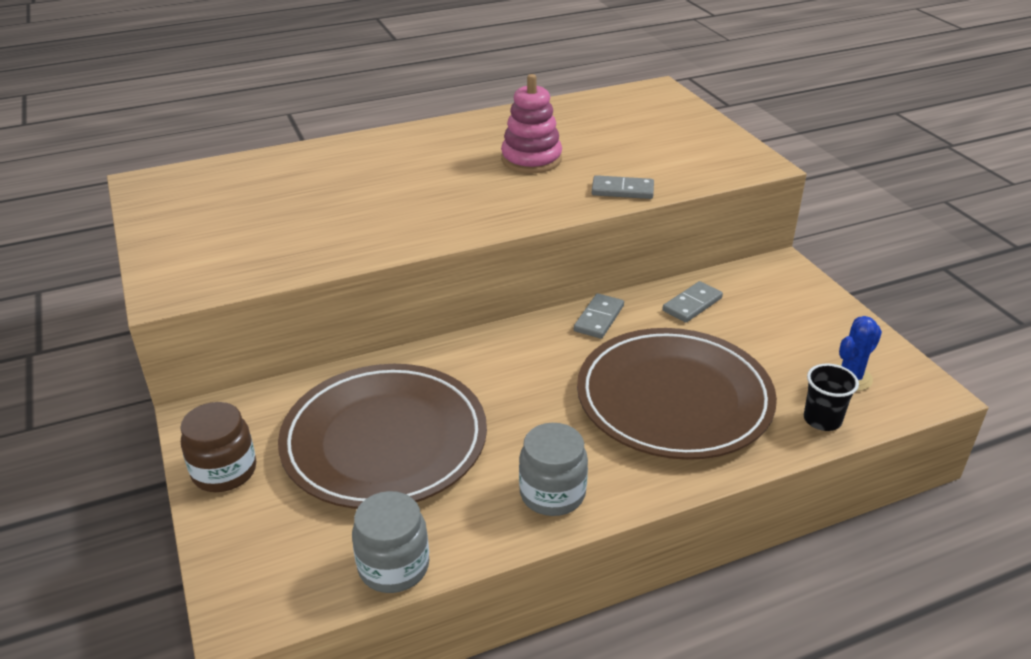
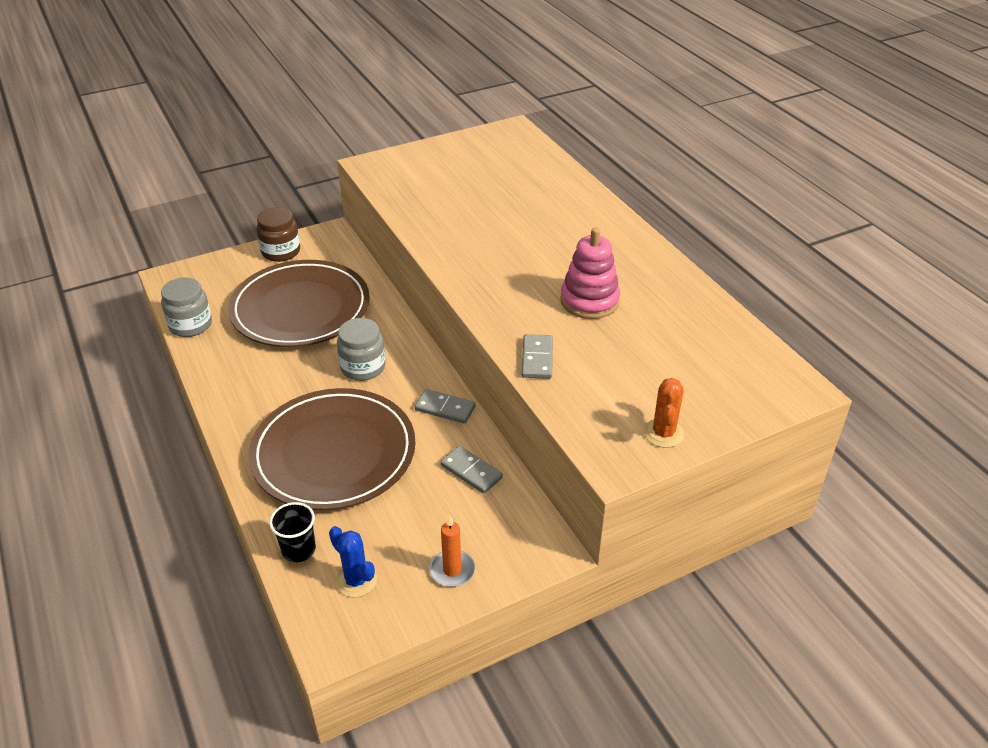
camera: 85 degrees right, 5 degrees up
grey jar [519,423,588,516] -> grey jar moved to [337,318,385,381]
none -> orange candle [429,515,475,587]
none -> orange cactus [643,378,684,448]

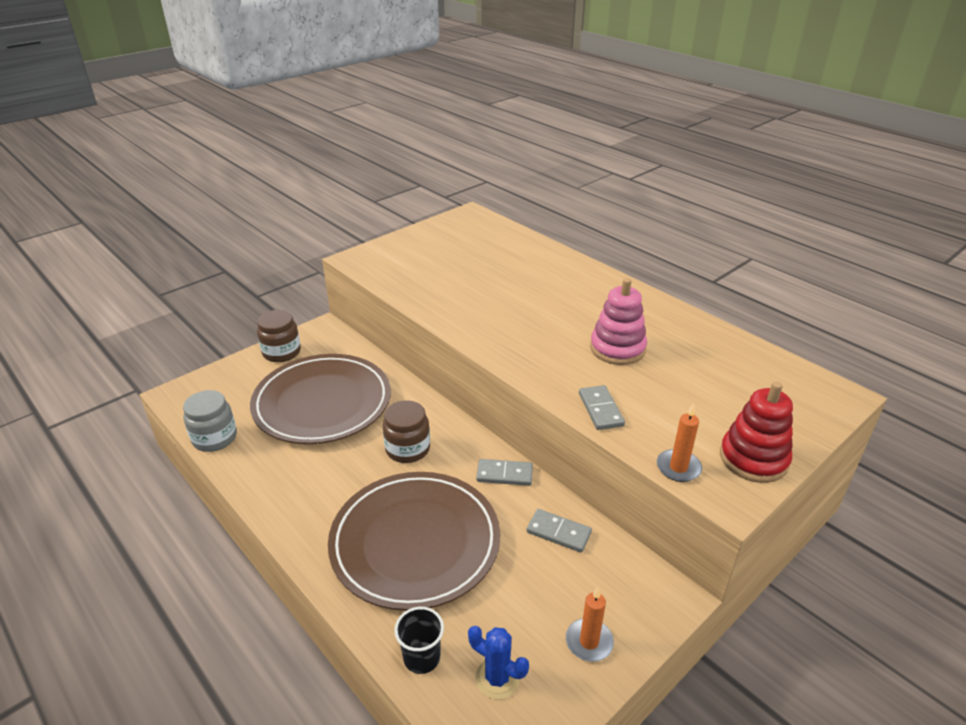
camera: 15 degrees left, 5 degrees down
grey jar [337,318,385,381] -> brown jar [383,400,430,463]
orange cactus [643,378,684,448] -> red stacking toy [720,382,793,483]
none -> orange candle [657,403,702,482]

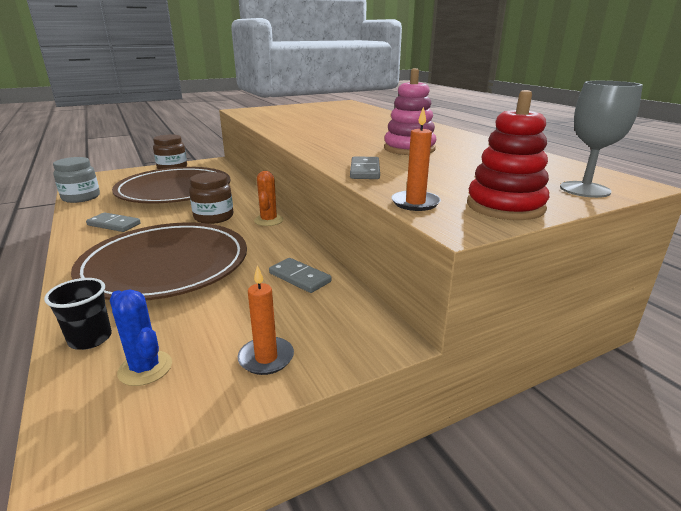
camera: 15 degrees right, 10 degrees down
grey domino [476,459,533,486] -> grey domino moved to [86,212,141,232]
none -> orange cactus [254,171,283,226]
none -> grey goblet [560,81,643,198]

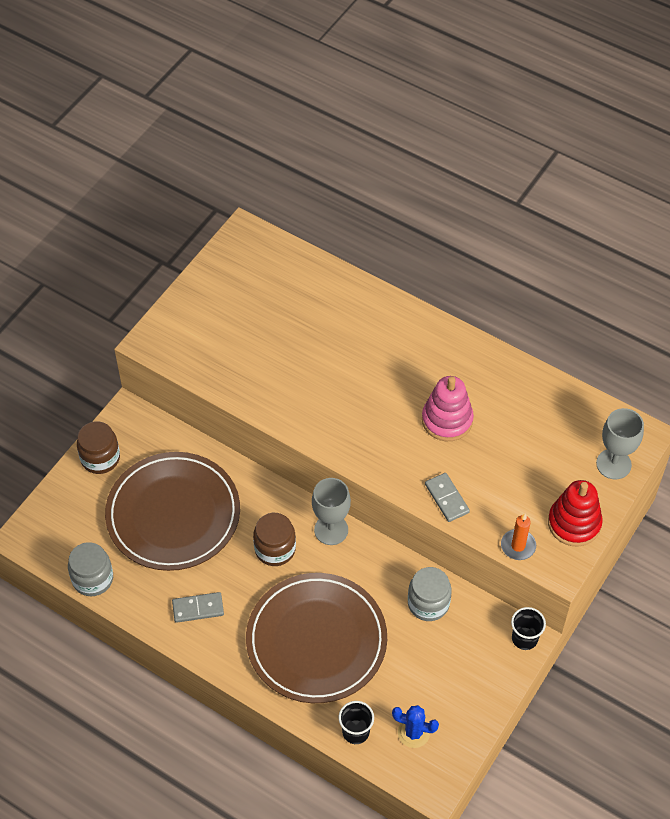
camera: 30 degrees left, 30 degrees up
orange candle [238,265,294,375] -> none
orange cactus [254,171,283,226] -> grey goblet [312,478,351,545]
grey domino [269,258,331,293] -> grey jar [408,567,452,621]
none -> black cup [511,607,546,650]

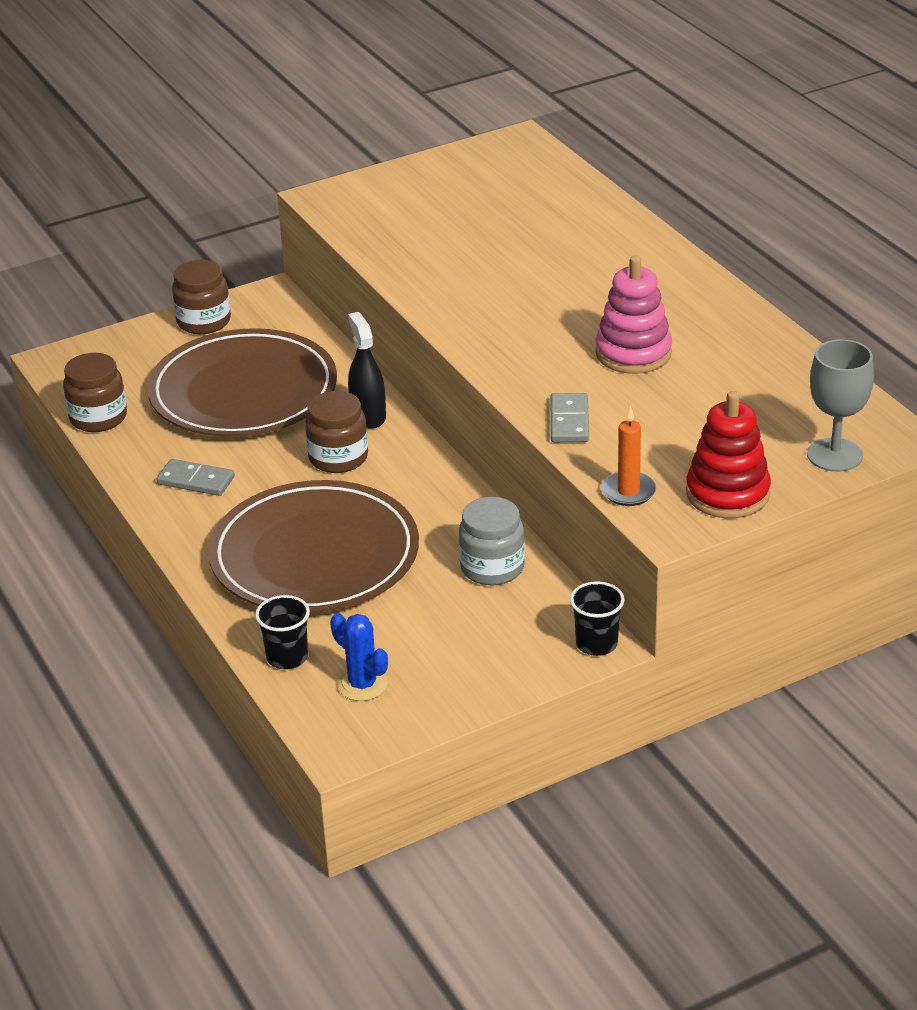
camera: 30 degrees right, 20 degrees down
grey jar [68,542,113,596] -> brown jar [63,353,127,432]
grey goblet [312,478,351,545] -> none
none -> black spray bottle [348,312,386,429]

